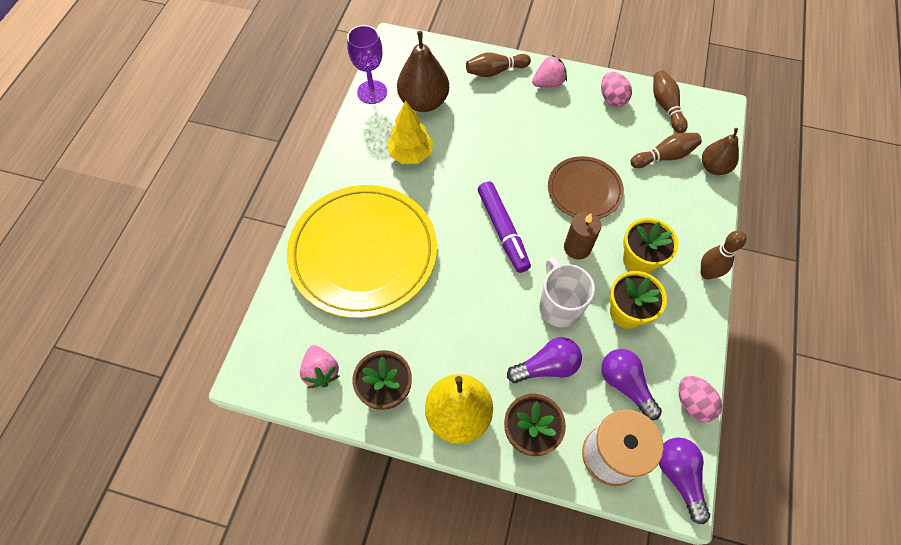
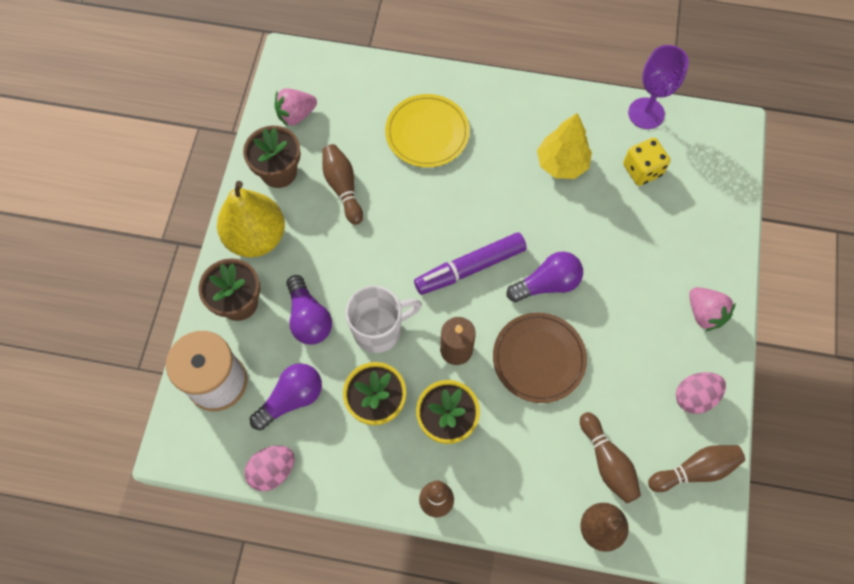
camera: 85 degrees right, 5 degrees up
yellow plate [287,185,437,318] -> yellow plate [385,94,470,167], size x0.54
brown pear [397,31,449,112] -> yellow dice [623,137,671,186]
brown bowling pin [466,52,531,77] -> brown bowling pin moved to [322,144,363,225]
purple light bulb [659,437,710,524] -> purple light bulb moved to [507,251,583,302]

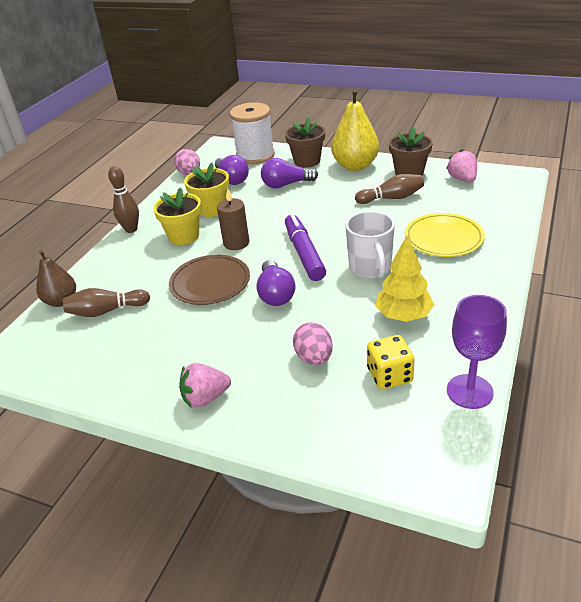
camera: 105 degrees right, 30 degrees down
white mug [346,286,422,353] -> white mug moved to [346,211,395,278]
brown bowling pin [648,445,745,492] -> none
pink egg [676,372,726,414] -> pink egg moved to [293,322,333,366]

